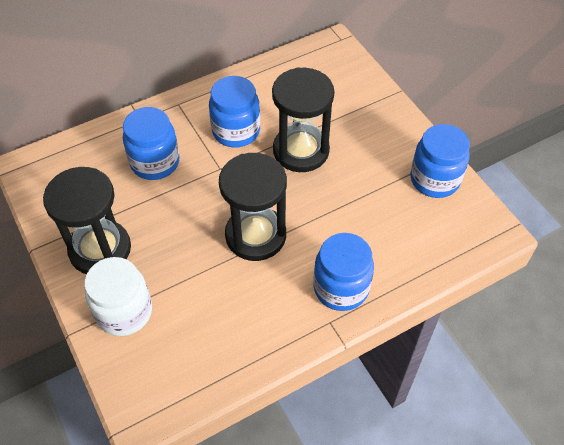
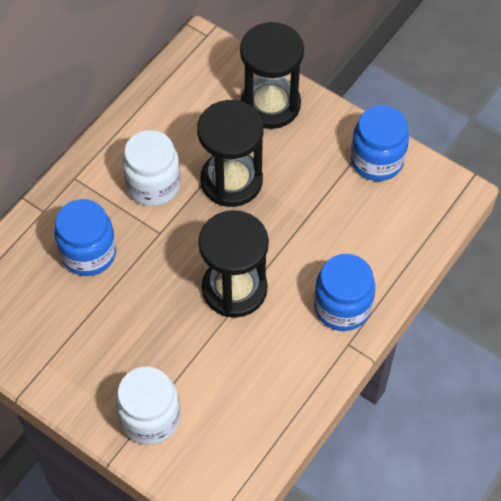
camera: 25 degrees left, 5 degrees up
black hourglass [43,167,131,274] -> black hourglass moved to [240,22,304,129]
blue jar [209,76,260,148] -> white jar [122,130,181,206]

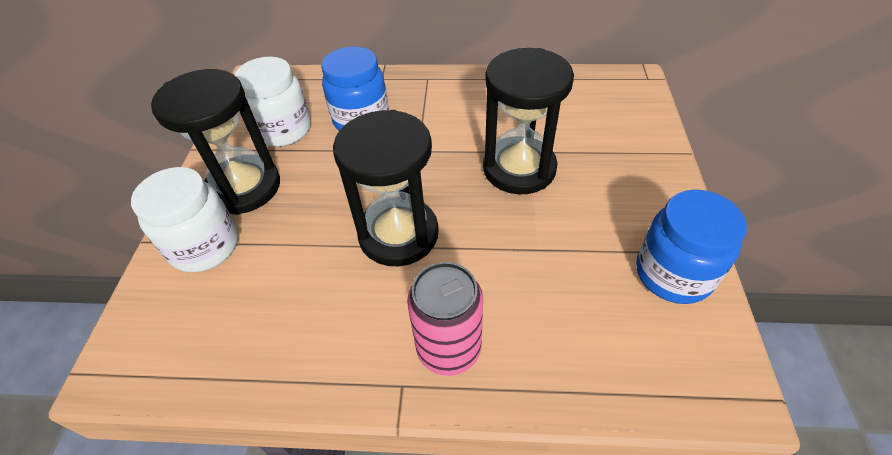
camera: 60 degrees right, 10 degrees down
white jar [122,130,181,206] -> white jar moved to [235,57,311,147]
black hourglass [240,22,304,129] -> black hourglass moved to [151,69,280,215]
blue jar [314,254,375,331] -> pink can [407,262,483,376]

